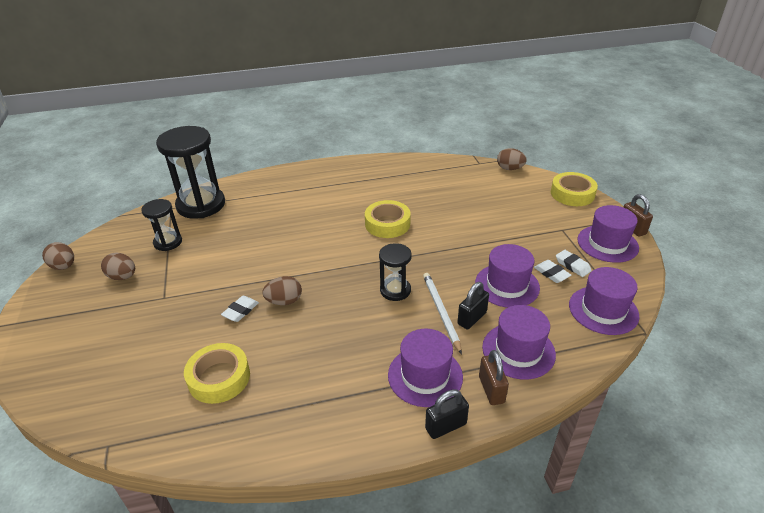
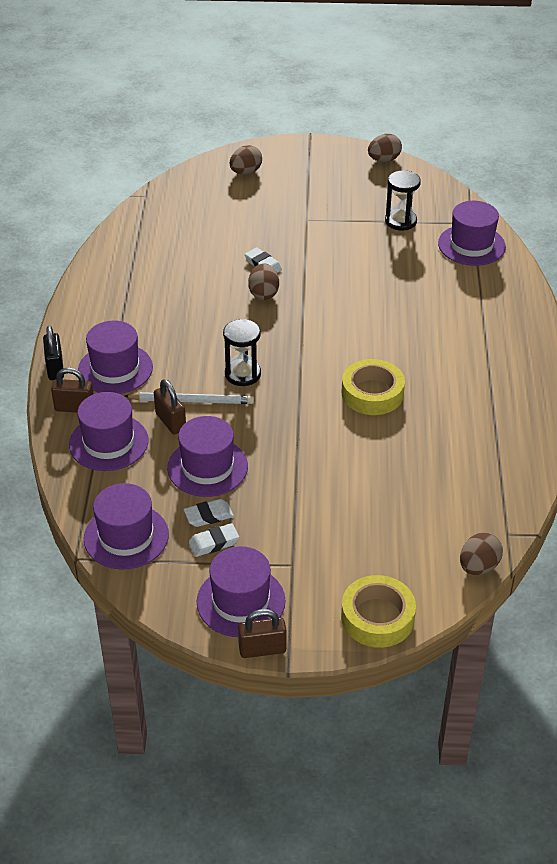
camera: 105 degrees right, 5 degrees up
brown egg [101,253,135,280] -> brown egg moved to [230,145,262,175]
black hourglass [156,126,225,219] -> purple hat [438,201,506,266]
yellow tape [184,343,250,404] -> none
black padlock [457,282,489,329] -> brown padlock [154,379,186,434]

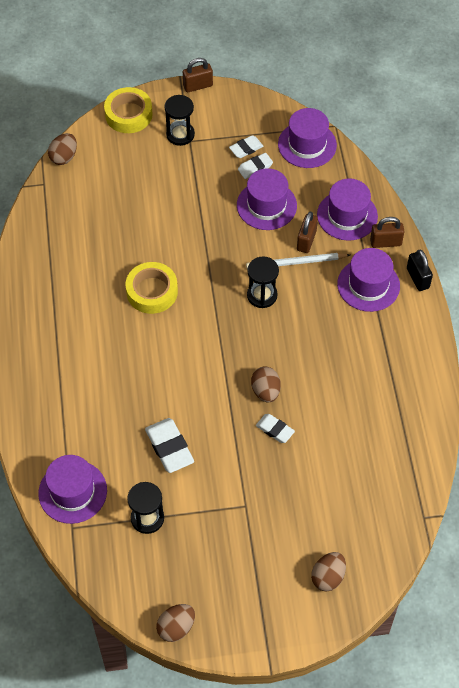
camera: 170 degrees right, 15 degrees up
brown padlock [154,379,186,434] -> brown padlock turned 60 degrees clockwise [297,212,318,253]
purple hat [197,546,286,637] -> none
none -> white eraser [145,418,194,473]
none -> black hourglass [164,95,195,146]

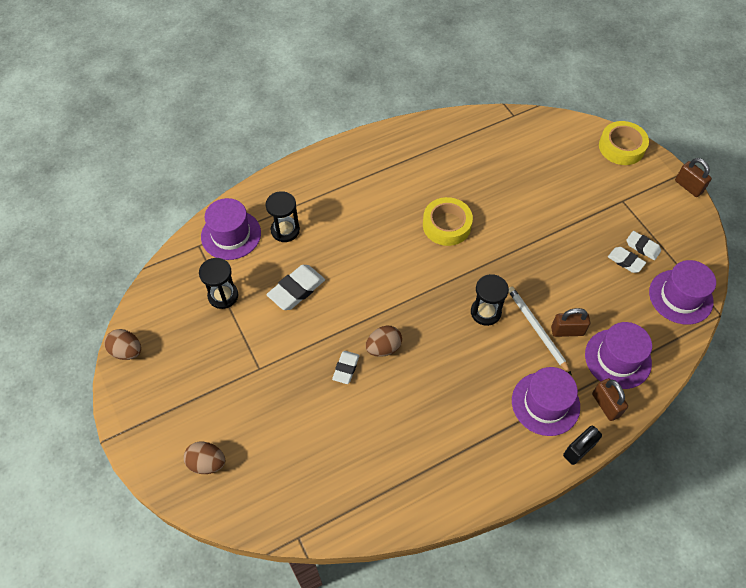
camera: 70 degrees right, 0 degrees up
brown egg [48,133,77,165] -> none
black hourglass [164,95,195,146] -> black hourglass moved to [265,191,300,242]
purple hat [237,168,297,230] -> none

